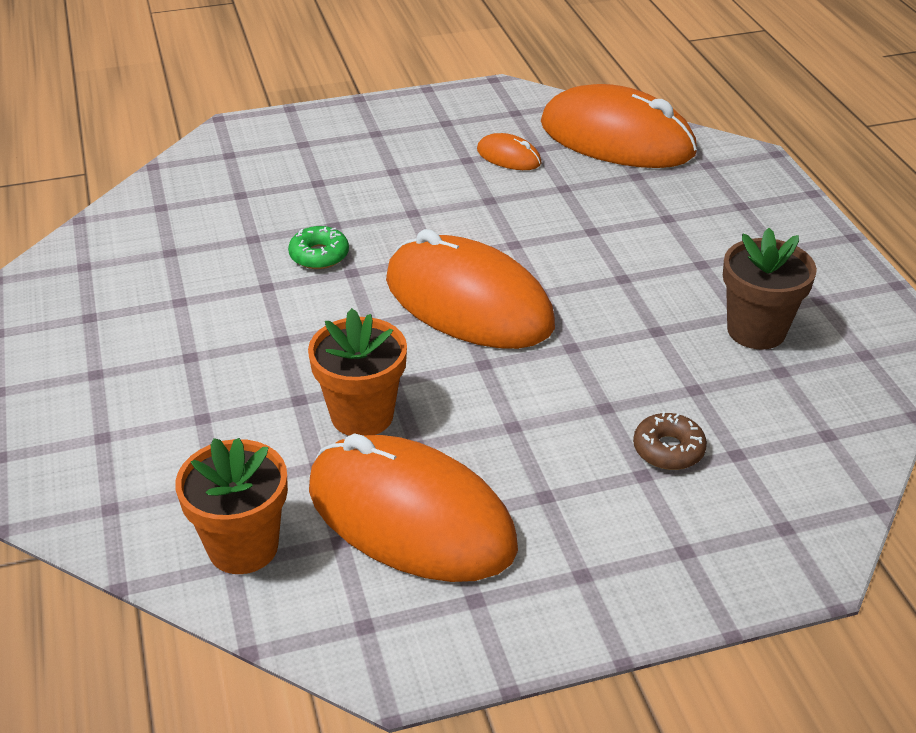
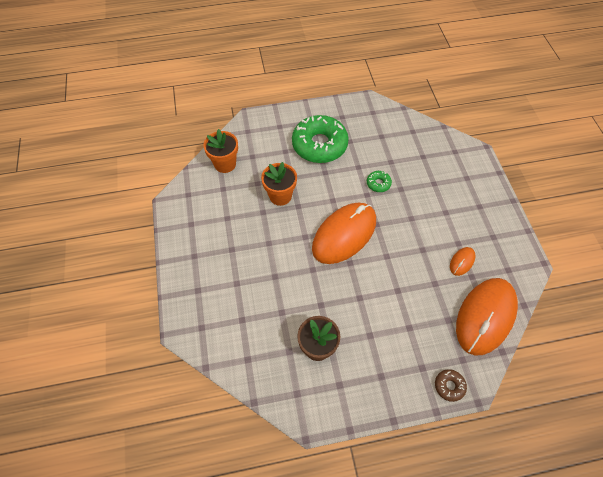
camera: 95 degrees right, 20 degrees up
orange mouse [309,433,518,582] -> none
brown donut [633,411,707,470] -> brown donut moved to [435,369,467,402]
none -> green donut [292,115,349,163]

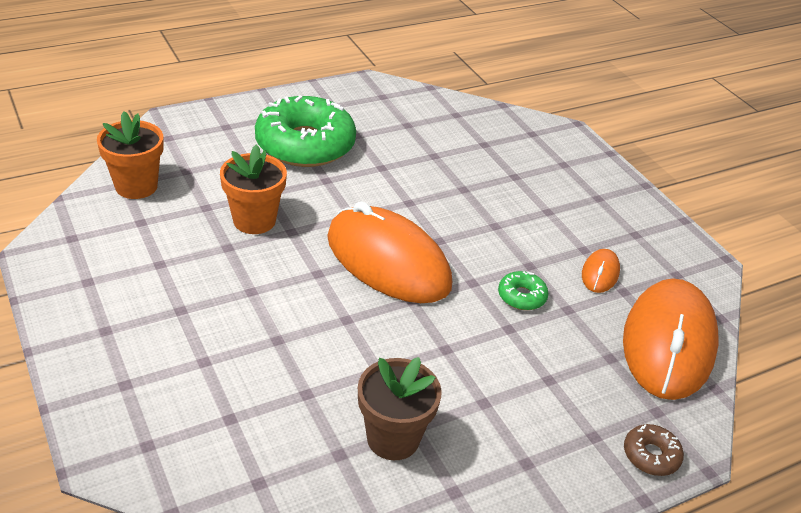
camera: 20 degrees left, 20 degrees down
orange mouse [312,203,376,264] -> orange mouse turned 75 degrees counterclockwise [327,202,452,303]
green donut [367,171,392,192] -> green donut moved to [498,271,549,310]

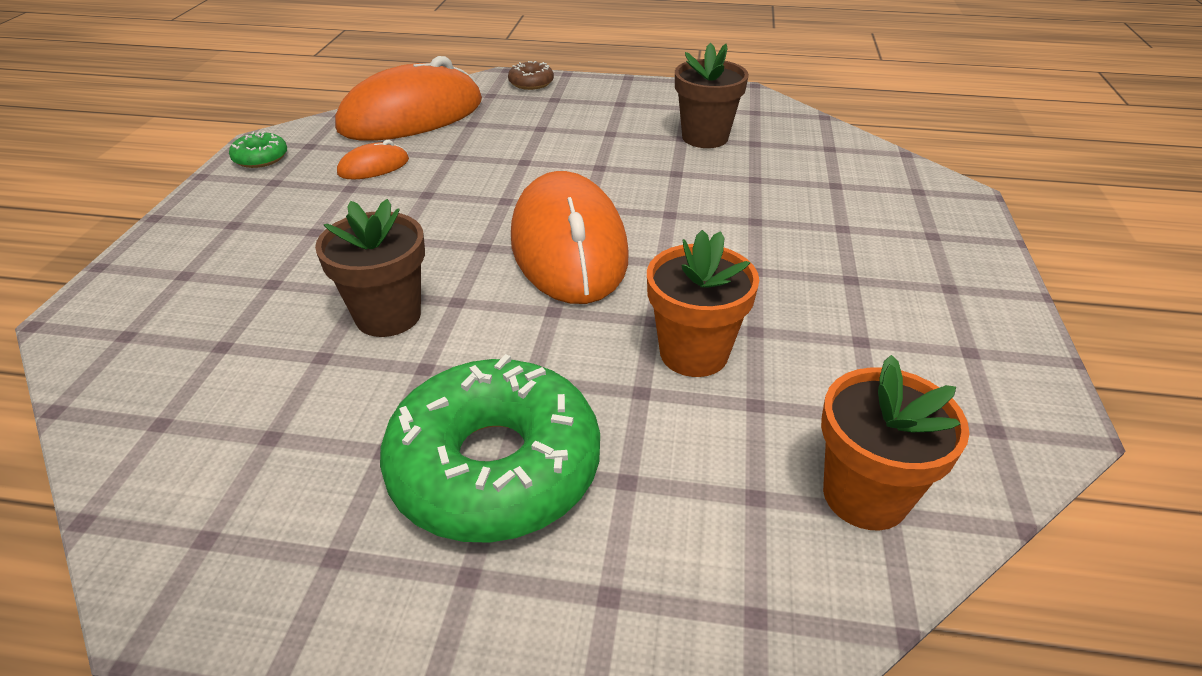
camera: 140 degrees left, 0 degrees up
green donut [498,271,549,310] -> green donut moved to [229,131,287,168]
none -> brown flower pot [315,199,425,337]

